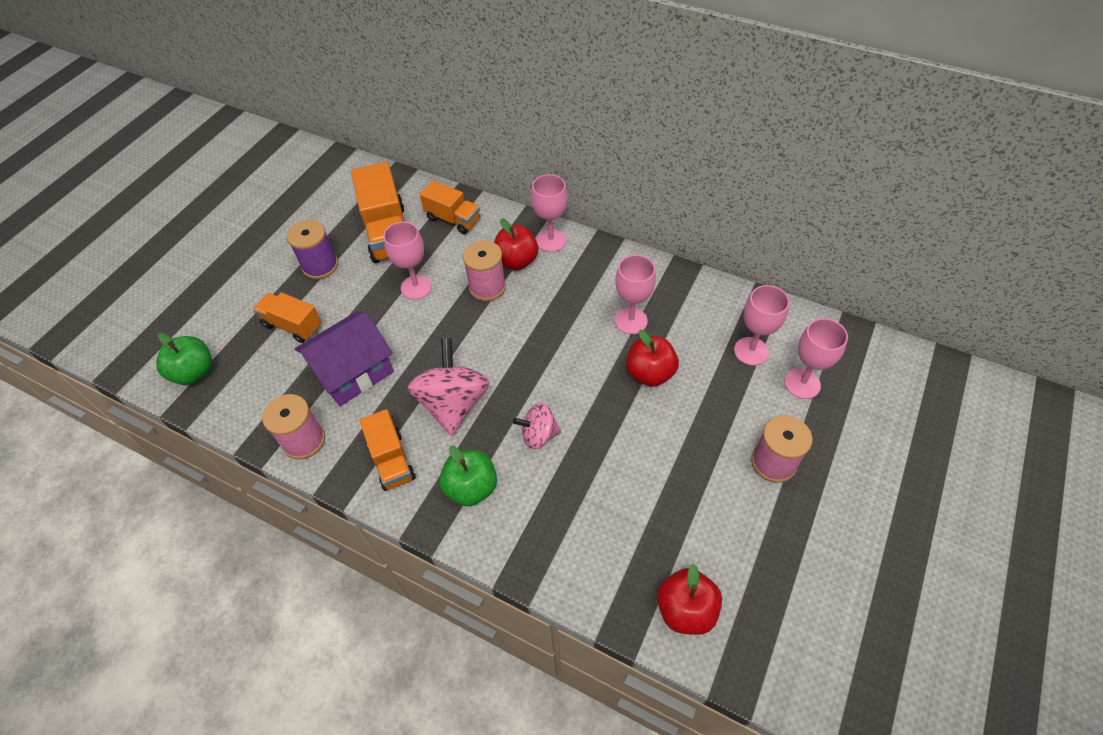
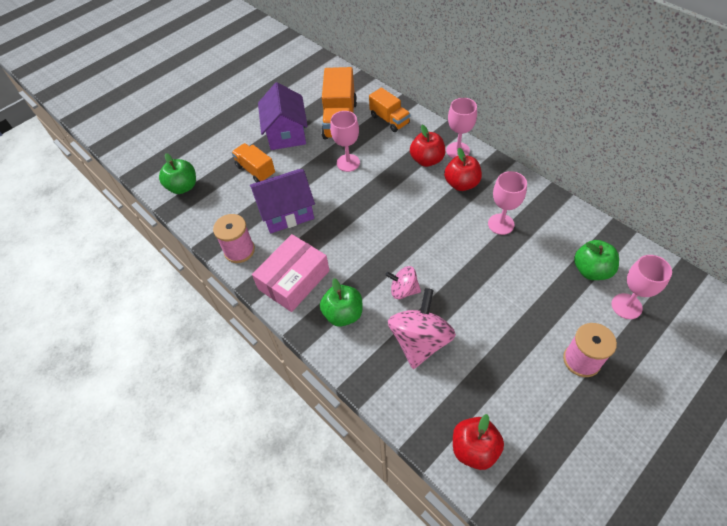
camera: 20 degrees right, 0 degrees up
purple spool [287,220,338,279] -> purple house [258,82,308,150]
orange truck [360,409,416,491] -> pink box [252,234,329,312]
pink spinning top [408,338,489,436] -> pink spinning top moved to [388,288,456,369]
pink spool [463,240,506,301] -> none
red apple [626,330,679,387] -> red apple moved to [444,148,482,191]
pink goblet [734,285,789,366] -> green apple [574,240,619,280]

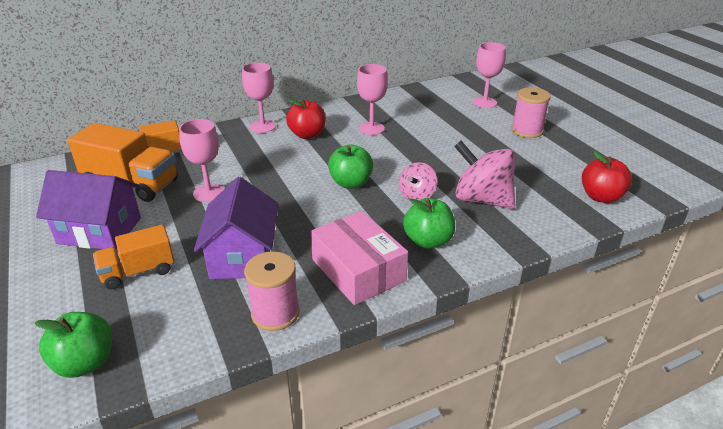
camera: 75 degrees left, 20 degrees down
red apple [410,125,445,167] -> none
green apple [574,240,619,280] -> green apple moved to [328,145,373,188]

